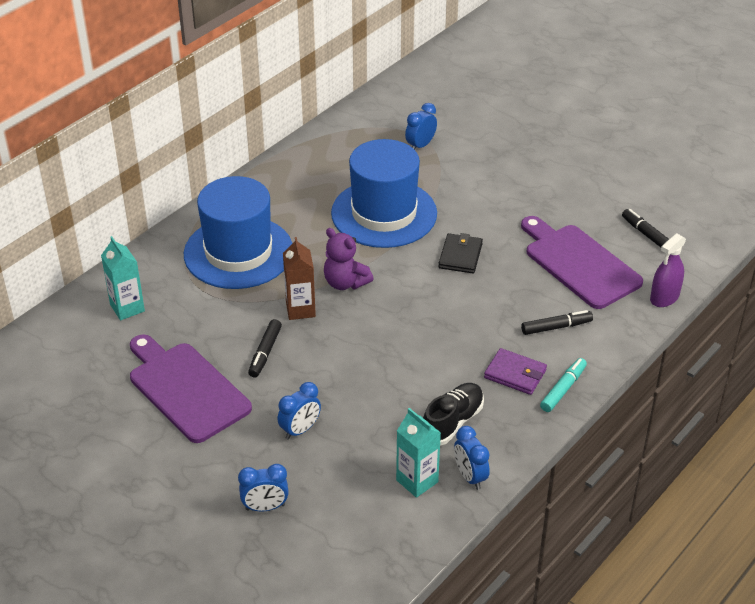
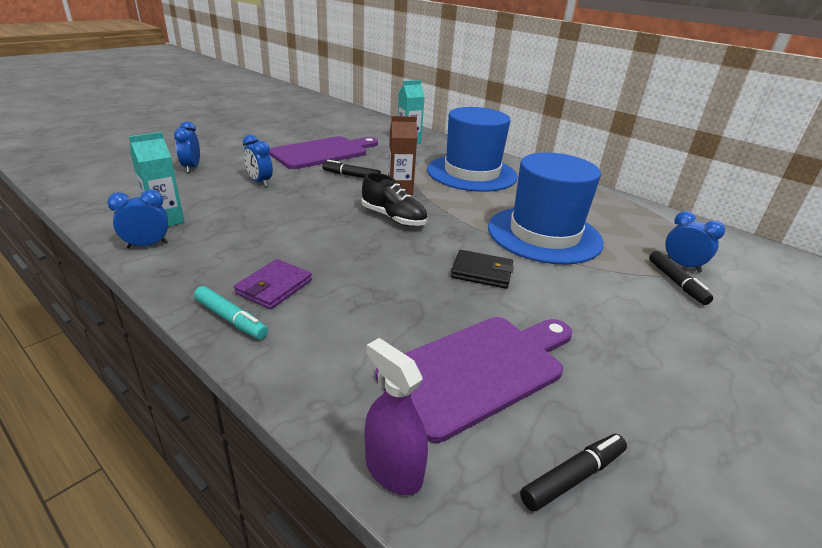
camera: 90 degrees right, 10 degrees down
purple teddy bear [324,228,373,290] -> none
black shoe [423,383,484,446] -> black shoe moved to [361,173,427,226]
black marker [521,310,593,335] -> black marker moved to [649,251,713,305]

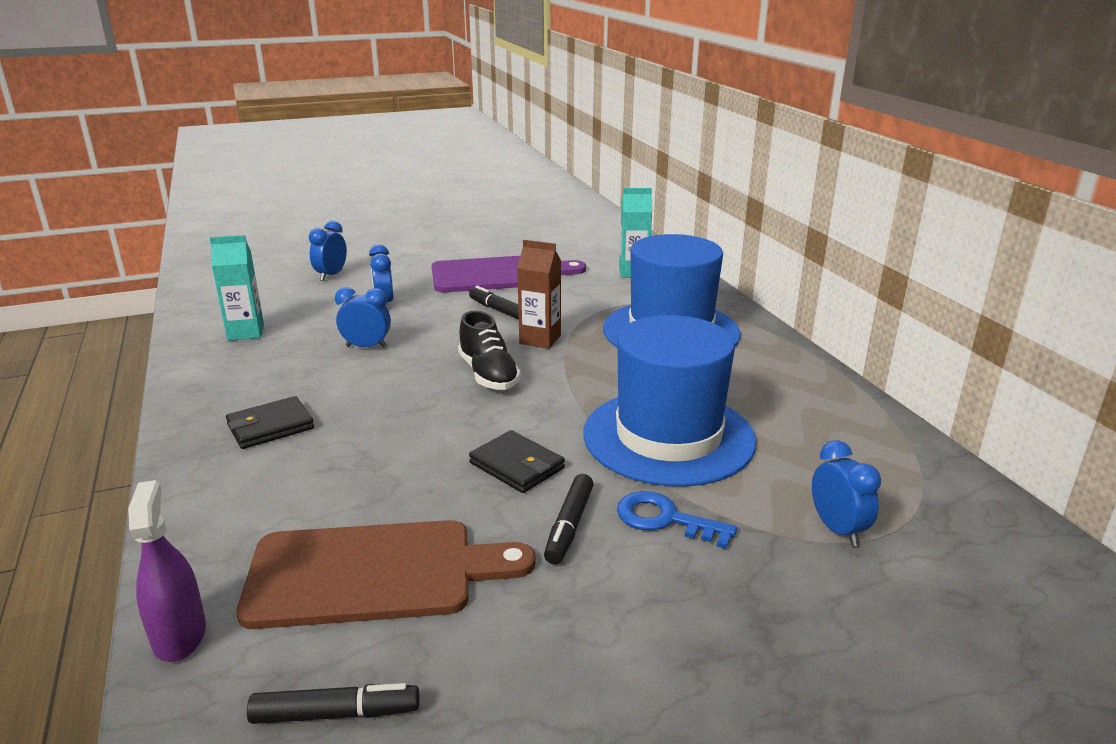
camera: 30 degrees right, 5 degrees down
blue clock [107,189,168,248] -> blue clock moved to [335,287,391,348]
turquoise marker [194,286,268,339] -> none
purple wallet [234,259,312,309] -> black wallet [226,396,314,449]
purple cutting board [376,317,572,443] -> brown cutting board [236,520,536,629]
black marker [649,251,713,305] -> black marker moved to [544,474,594,564]
none -> blue key [617,491,737,549]

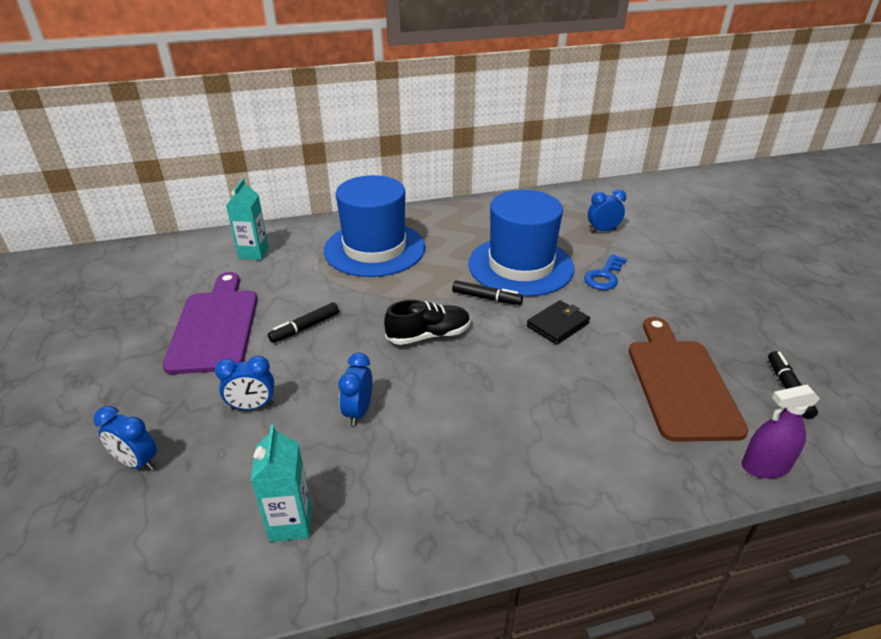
camera: 85 degrees left, 10 degrees up
black wallet [226,396,314,449] -> none
brown carton [517,240,561,349] -> none
black marker [544,474,594,564] -> black marker moved to [452,280,523,305]

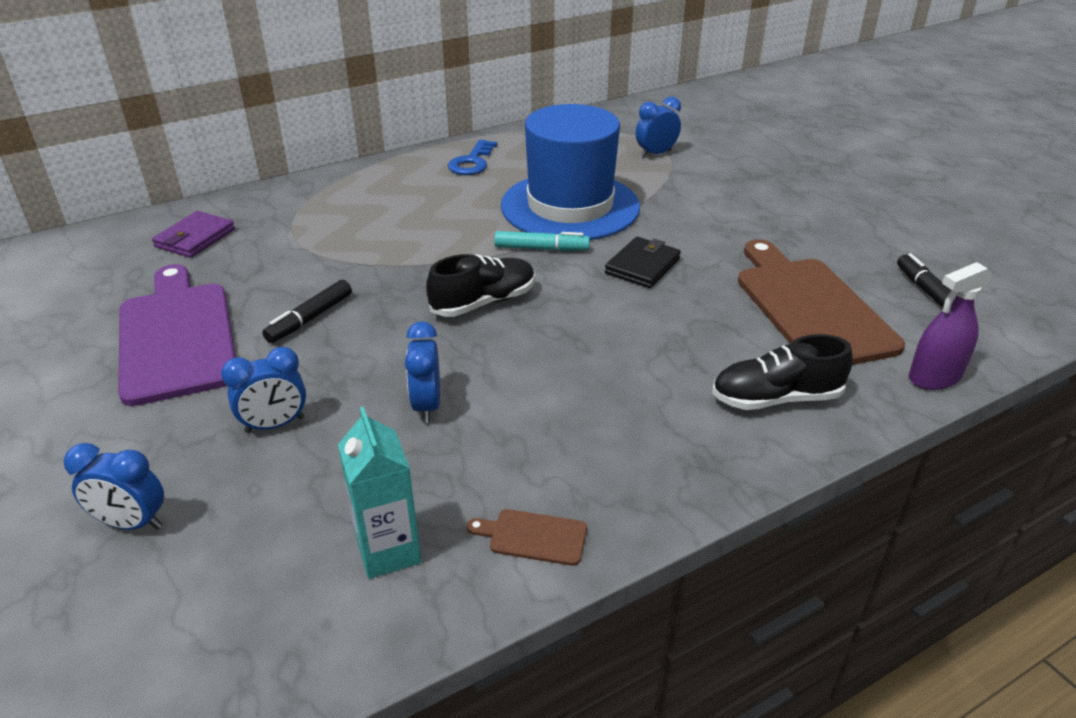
camera: 15 degrees left, 0 degrees up
turquoise carton [226,178,269,260] -> purple wallet [152,211,235,258]
blue hat [324,175,426,277] -> none
black marker [452,280,523,305] -> turquoise marker [494,231,590,251]
blue key [584,254,627,290] -> blue key moved to [448,140,497,175]
none -> brown cutting board [467,509,587,566]
none -> black shoe [712,334,853,410]

